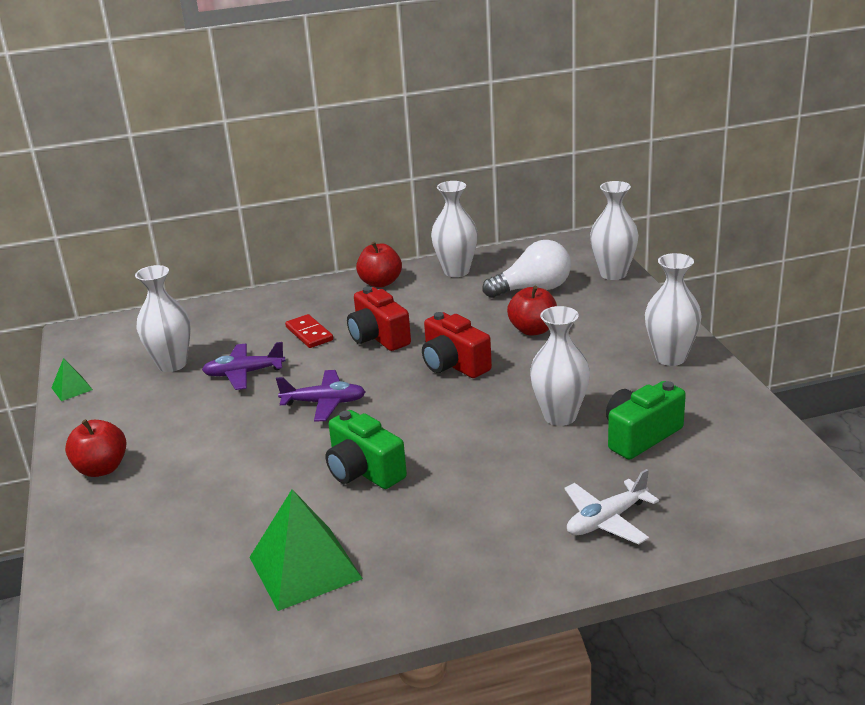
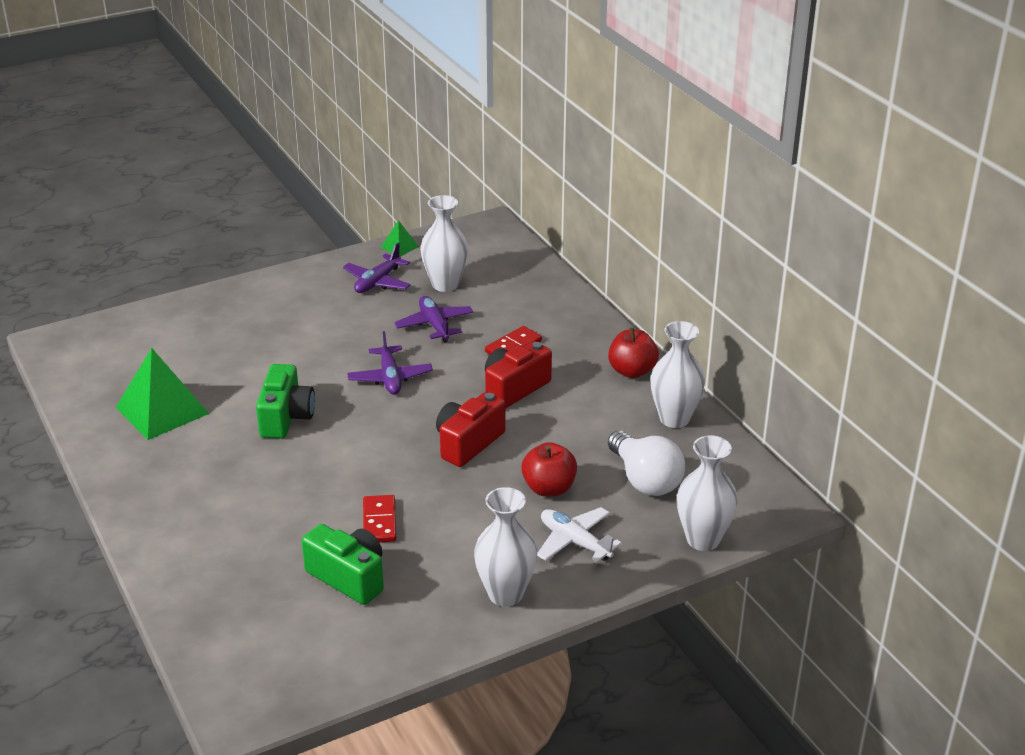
camera: 75 degrees right, 5 degrees up
red apple [65,419,126,477] -> none
green camera [325,410,407,489] -> green camera turned 150 degrees clockwise [256,364,315,438]
white vase [530,306,590,426] -> red domino [363,495,396,542]
white plane [564,469,659,544] -> white plane moved to [537,507,622,563]
none -> purple plane [343,243,411,293]

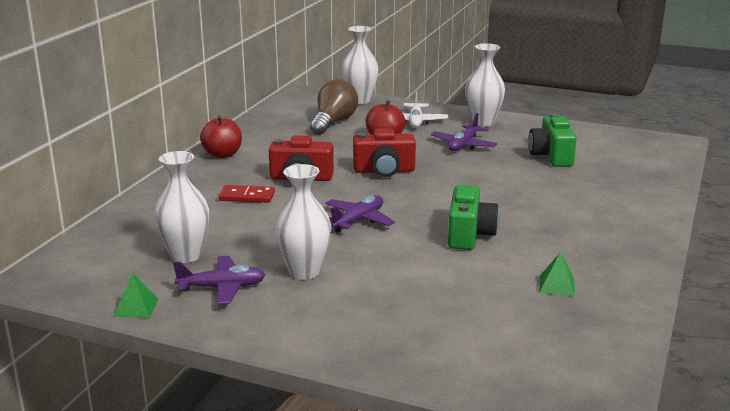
camera: 130 degrees left, 10 degrees down
green pyramid [116,348,209,440] -> green pyramid [539,252,575,296], size x0.47
green camera [256,364,315,438] -> green camera turned 135 degrees clockwise [448,185,499,250]
red domino [363,495,396,542] -> none
purple plane [394,296,474,343] -> purple plane moved to [431,113,497,151]
white light bulb [608,431,685,496] -> brown light bulb [310,79,358,135]
white vase [650,321,705,428] -> white vase moved to [275,164,331,280]

